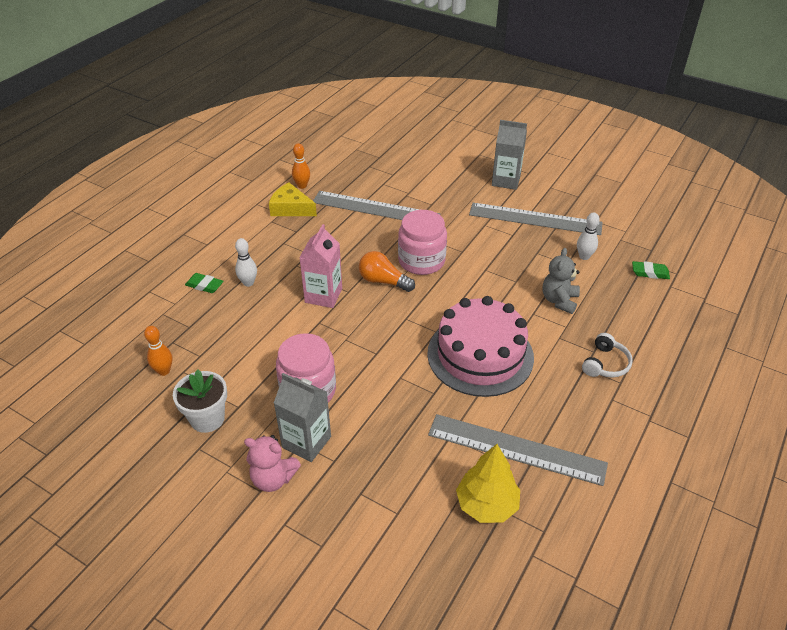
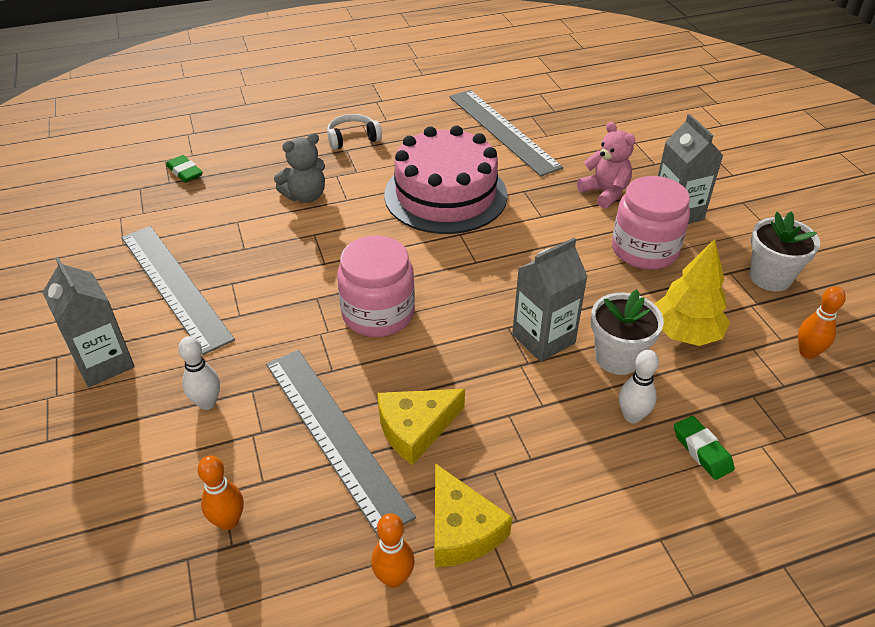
camera: 140 degrees left, 0 degrees up
pink teddy bear [244,435,301,492] -> pink teddy bear moved to [577,122,635,208]
pink carton [299,224,342,308] -> grey carton [512,238,588,362]
orange light bulb [359,251,415,292] -> none
yellow tree [456,444,520,523] -> yellow tree moved to [654,239,730,346]
white bowling pin [577,212,599,260] -> white bowling pin moved to [178,336,220,410]
none -> orange bowling pin [197,456,244,530]
none -> yellow cheese [377,389,465,465]
none -> white flower pot [591,289,664,375]

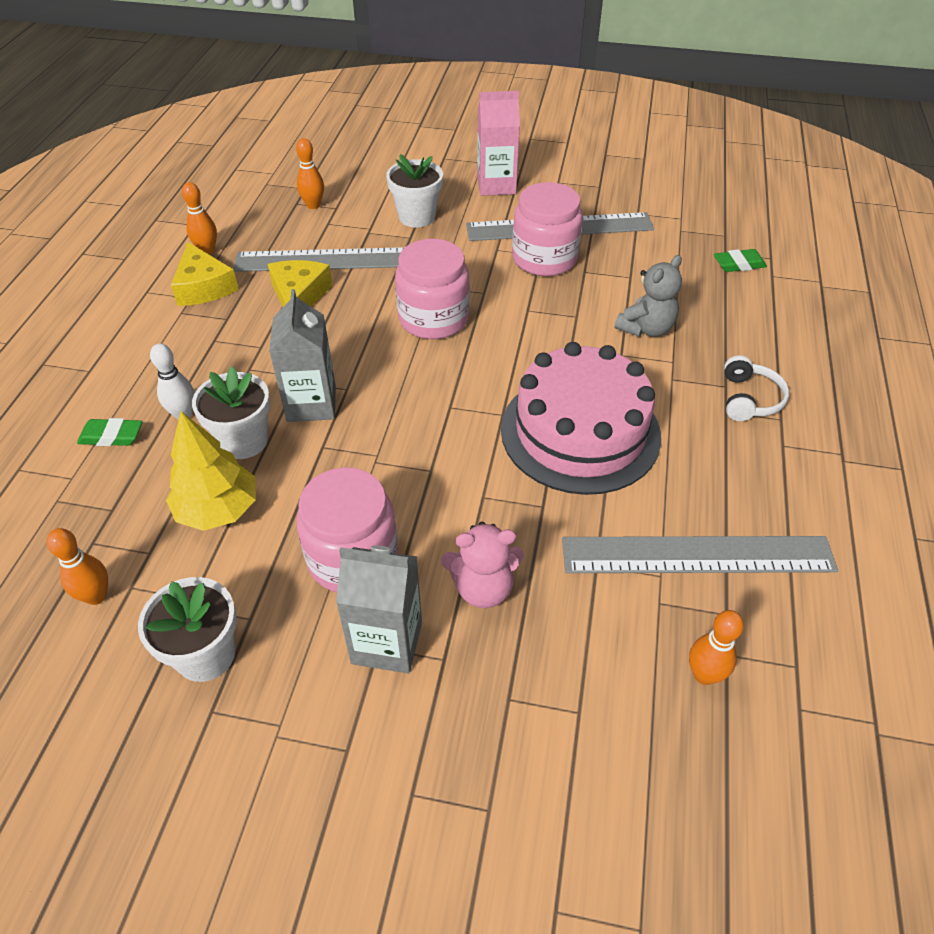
camera: 120 degrees right, 5 degrees up
grey carton [42,257,135,387] -> pink carton [477,91,520,196]
white bowling pin [178,336,220,410] -> white flower pot [386,154,443,228]
grey teddy bear [274,133,325,203] -> grey teddy bear turned 135 degrees counterclockwise [615,255,682,337]
yellow cheese [435,463,512,567] -> yellow cheese turned 120 degrees counterclockwise [171,242,239,306]
none -> pink jar [512,182,583,276]
none -> orange bowling pin [689,610,744,685]

